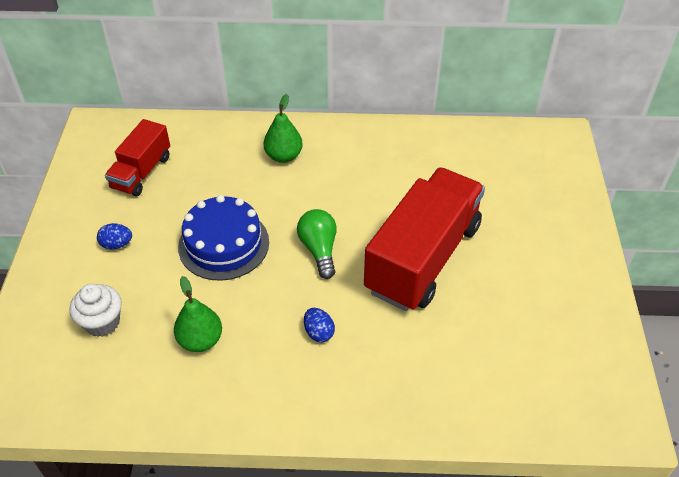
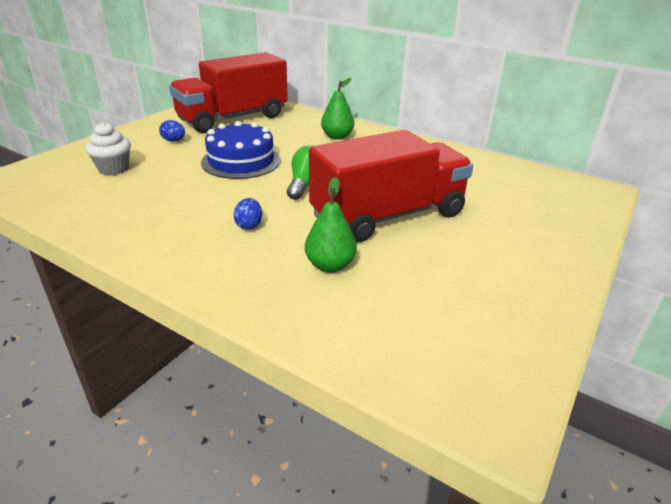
camera: 30 degrees right, 15 degrees down
red truck [105,119,170,196] -> red truck [169,52,288,133], size x1.84
green pear [174,276,222,352] -> green pear moved to [305,177,357,273]

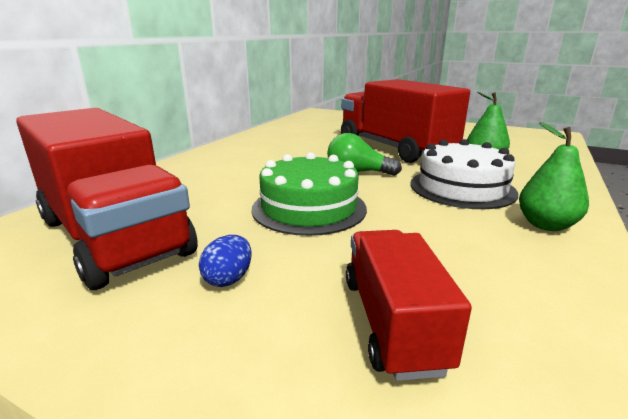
camera: 95 degrees left, 10 degrees down
white cupcake [85,122,131,175] -> red truck [346,230,472,381]
blue cake [201,121,281,179] -> green cake [252,152,367,236]
blue egg [234,198,262,230] -> white cake [410,139,518,209]
green pear [321,78,354,140] -> green pear moved to [519,122,589,231]

